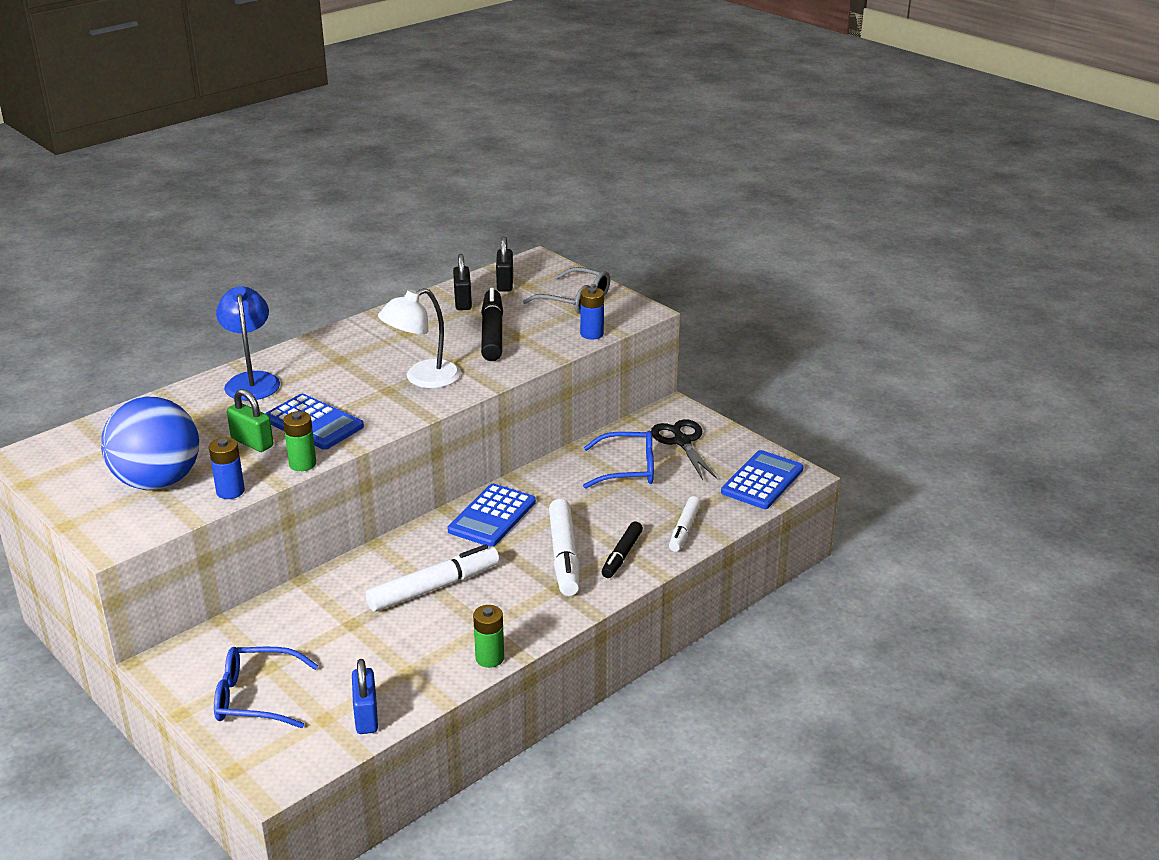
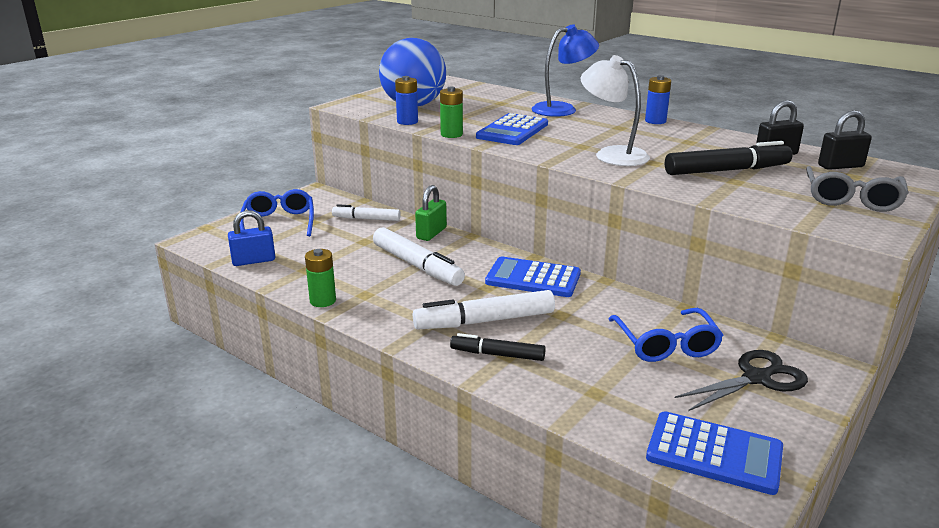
camera: 80 degrees right, 5 degrees down
green padlock [227,389,273,452] -> green padlock moved to [415,185,447,241]
blue battery [580,287,604,339] -> blue battery moved to [645,75,671,124]
white marker [669,496,701,552] -> white marker moved to [332,204,401,221]

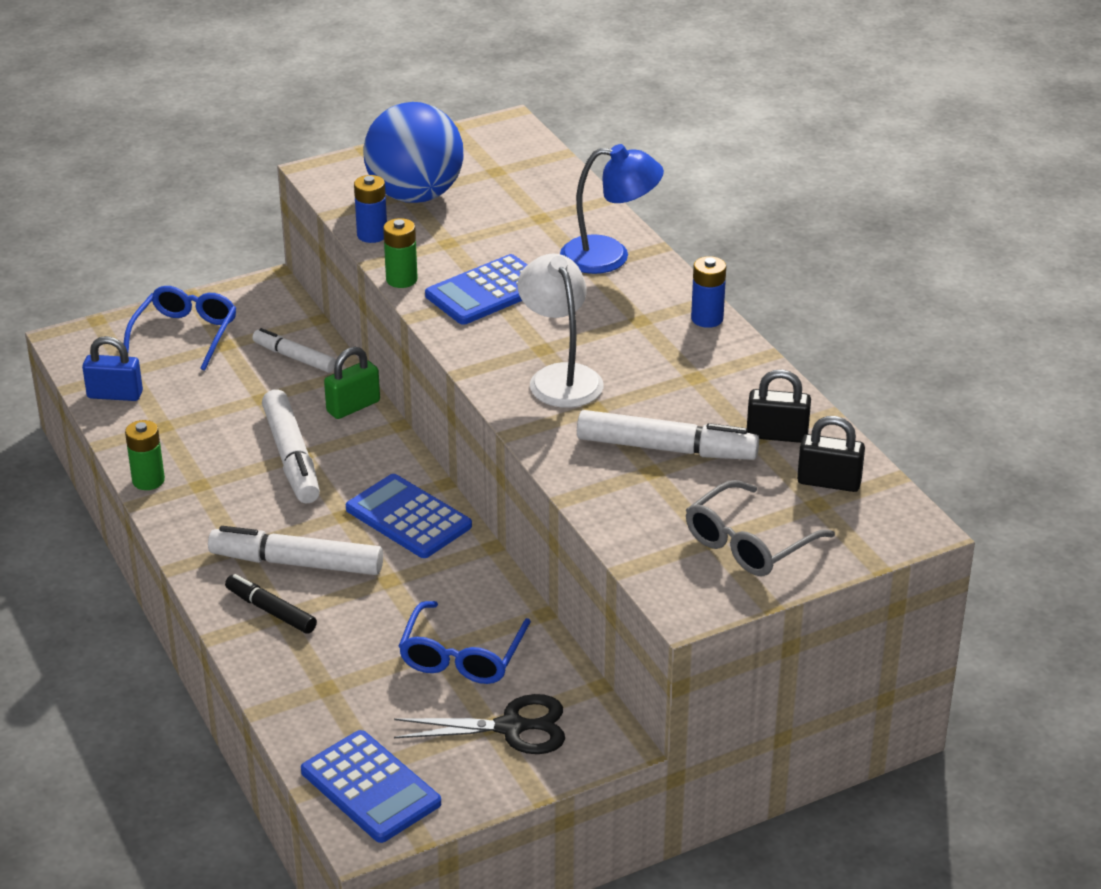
camera: 25 degrees right, 10 degrees up
black marker [665,141,793,175] -> white marker [577,410,759,460]

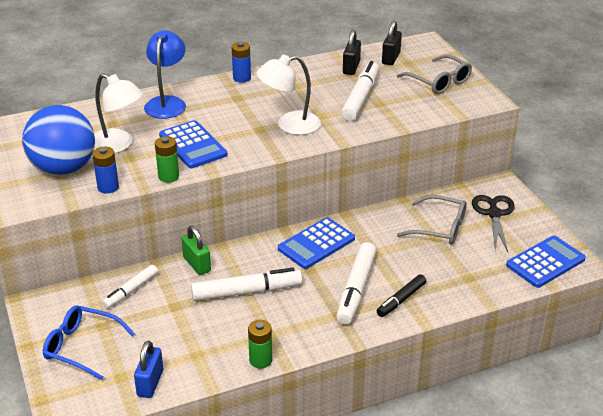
camera: 85 degrees left, 0 degrees up
blue glasses [399,601,531,684] -> grey glasses [397,195,466,245]
none -> white lamp [93,73,143,153]

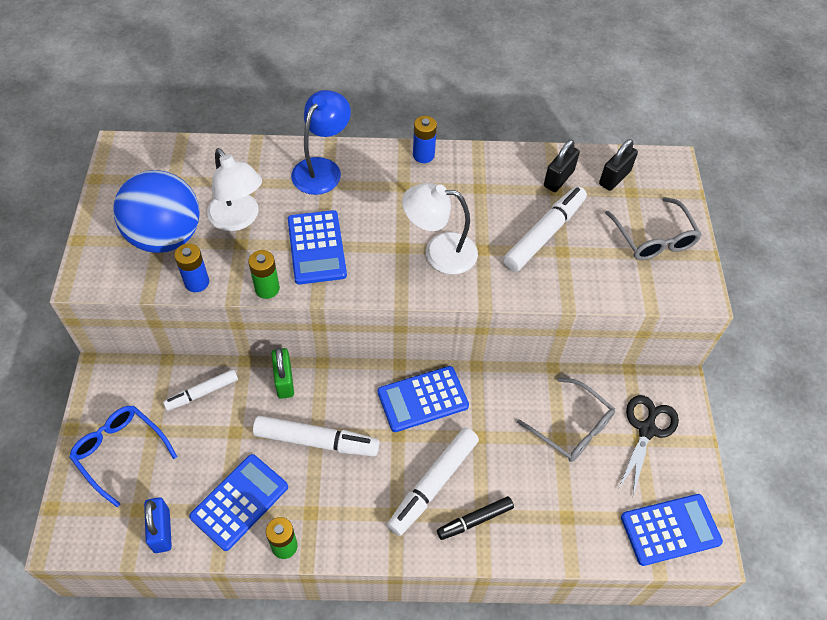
camera: 20 degrees right, 20 degrees up
blue padlock [134,341,163,398] -> blue padlock turned 45 degrees counterclockwise [144,497,172,553]
none -> blue calculator [189,454,288,551]

